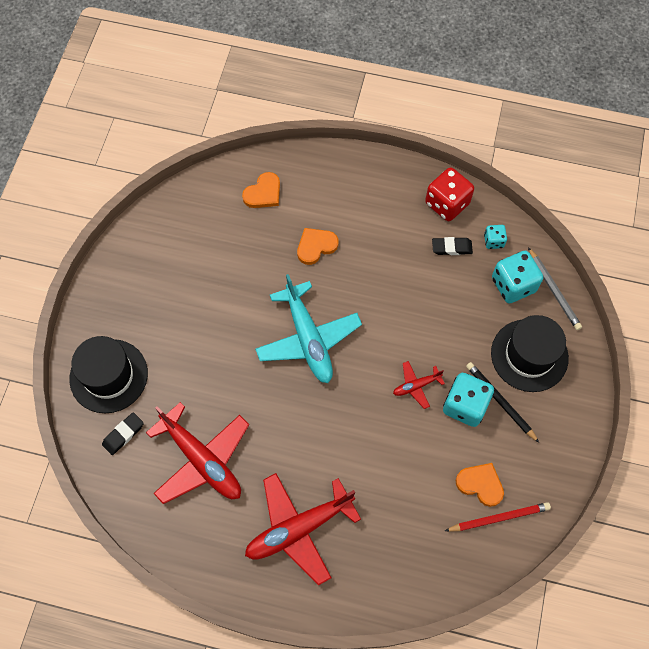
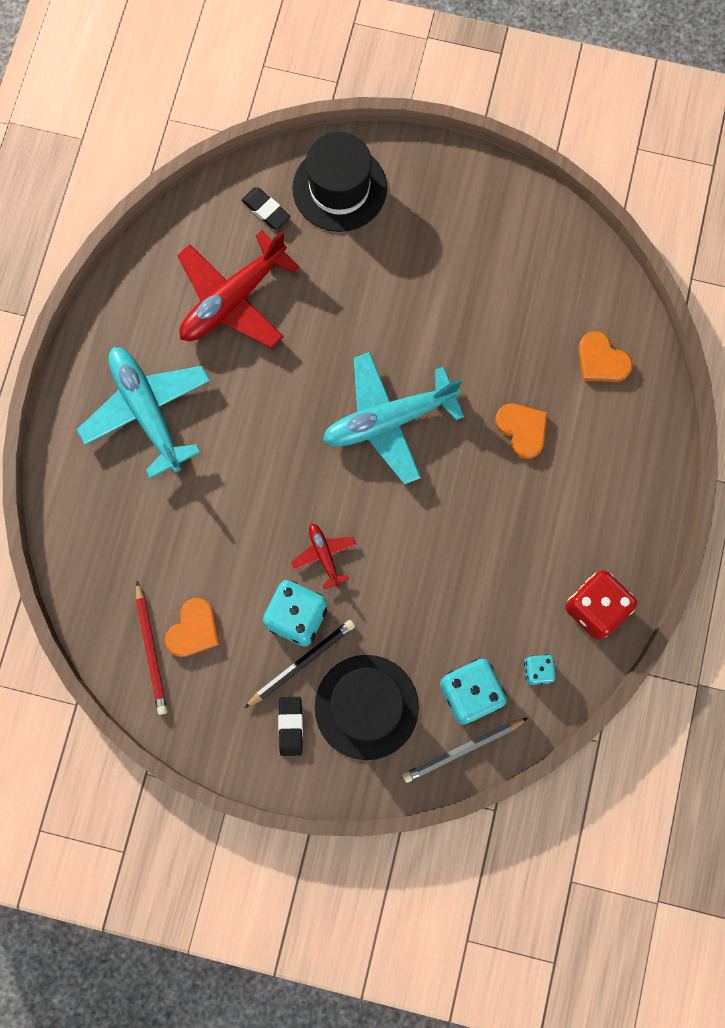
camera: 90 degrees right, 10 degrees up
red plane [245,473,361,586] -> turquoise plane [77,347,210,478]
black eraser [432,237,473,255] -> black eraser moved to [278,697,303,756]

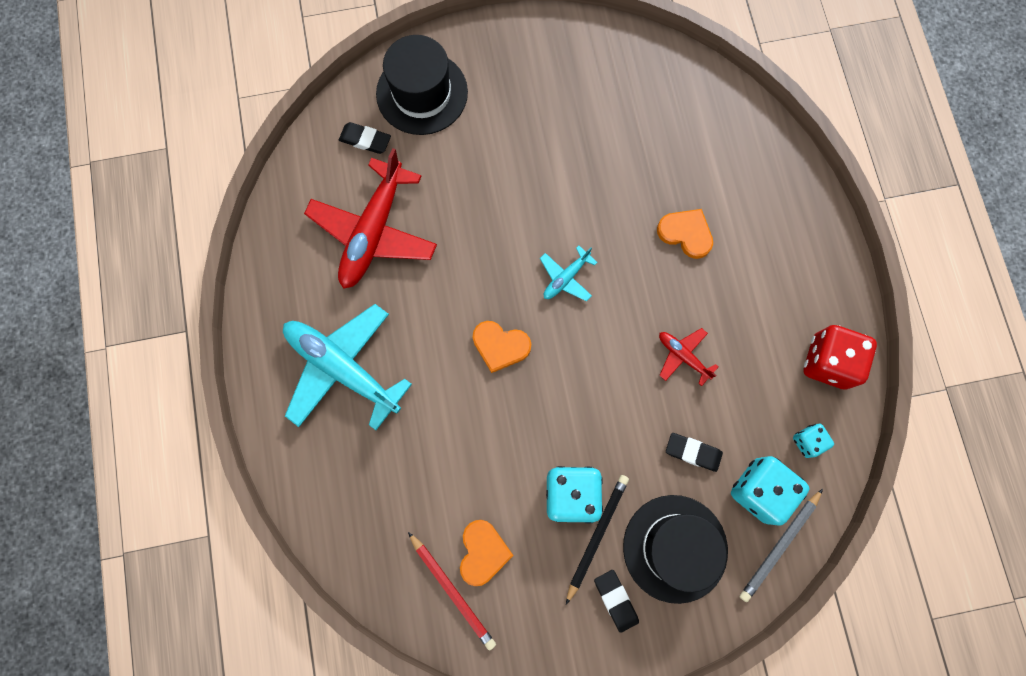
camera: 25 degrees left, 0 degrees up
red plane [291,523,356,589] -> red plane moved to [659,328,718,386]
turquoise plane [323,352,464,484] -> turquoise plane [540,246,598,302], size x0.47
orange heart [579,331,633,382] -> orange heart moved to [473,321,531,373]
none -> black eraser [666,433,723,472]

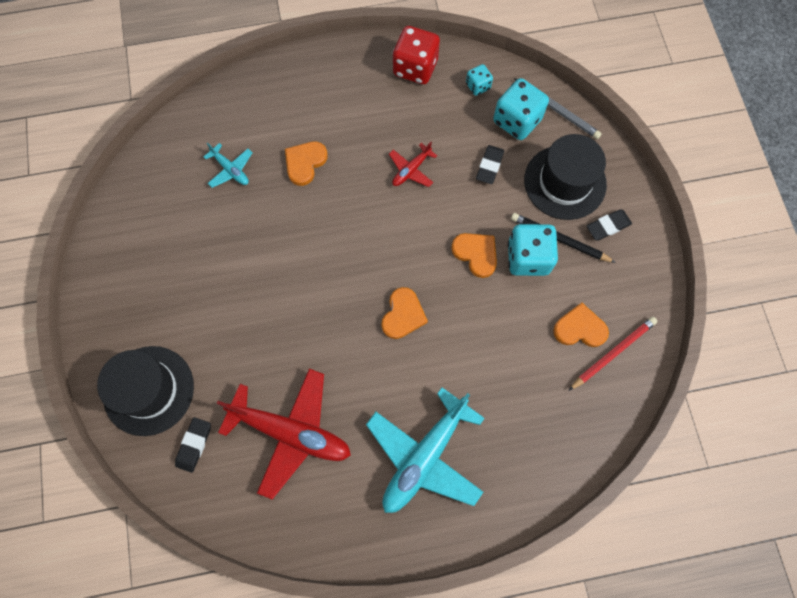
camera: 90 degrees left, 5 degrees down
turquoise plane [540,246,598,302] -> turquoise plane moved to [204,142,253,188]
none -> orange heart [451,233,497,278]

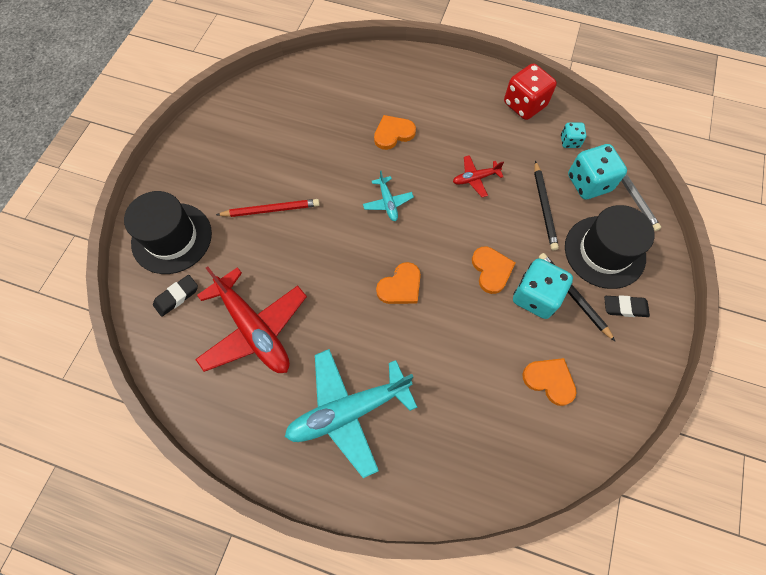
camera: 30 degrees right, 5 degrees down
turquoise plane [204,142,253,188] -> turquoise plane moved to [363,171,414,221]
black eraser [476,145,504,184] -> black pencil [534,161,559,250]
red pencil [569,317,657,391] -> red pencil moved to [216,199,320,217]

